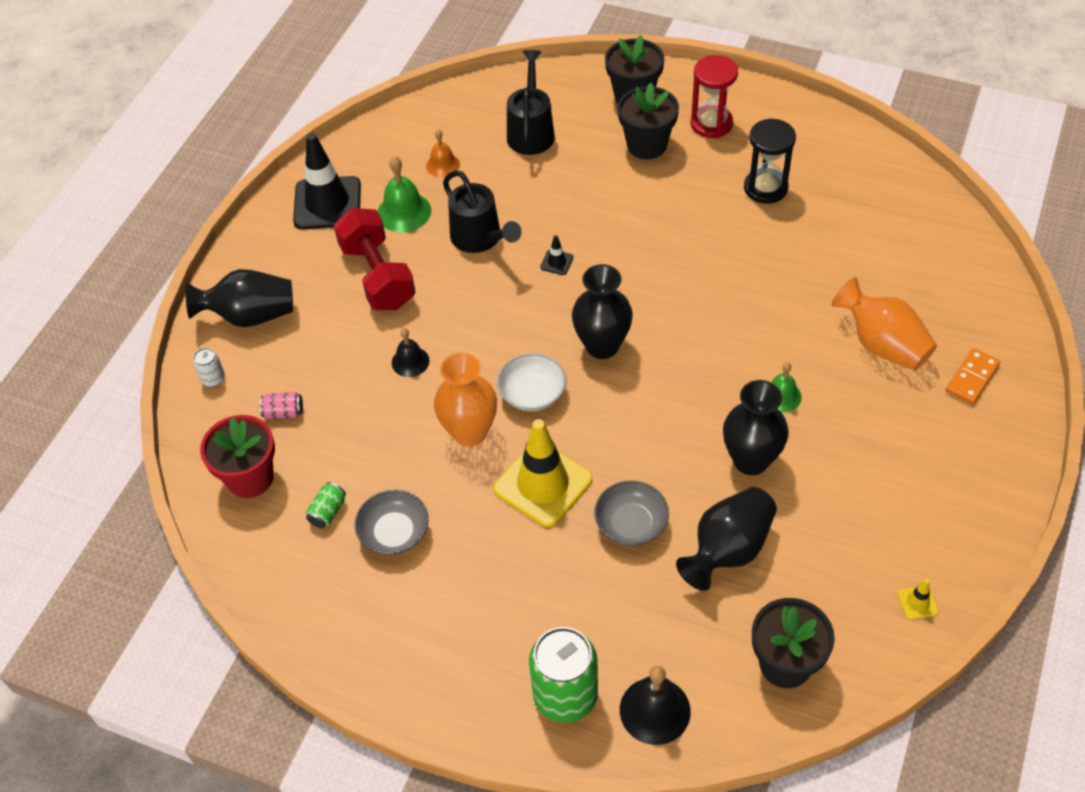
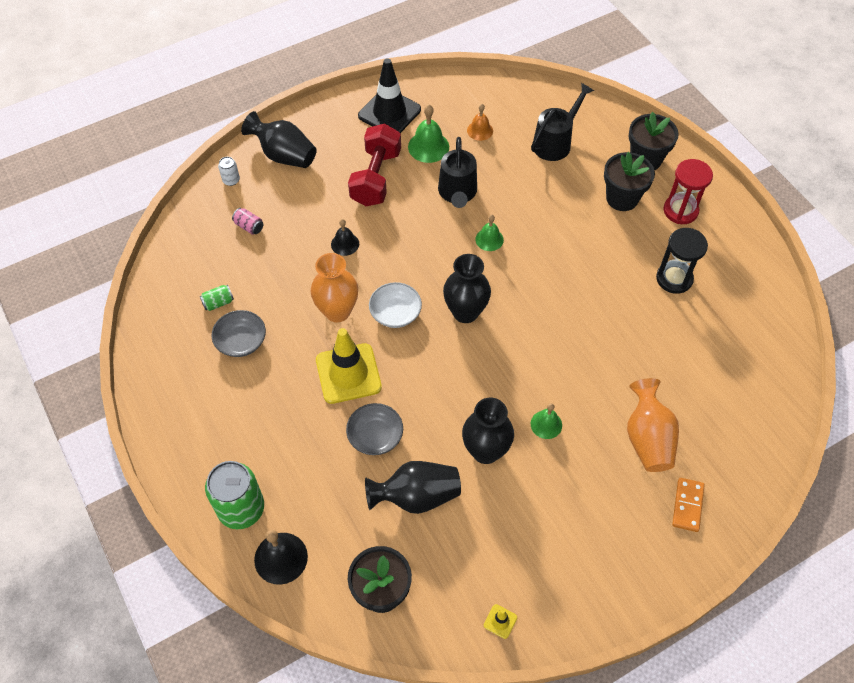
camera: 35 degrees right, 5 degrees up
red flower pot [200,415,275,498] -> none
black traffic cone [540,235,573,275] -> green bell [475,214,504,251]
orange domino [946,348,1000,405] -> orange domino turned 60 degrees counterclockwise [672,478,705,532]

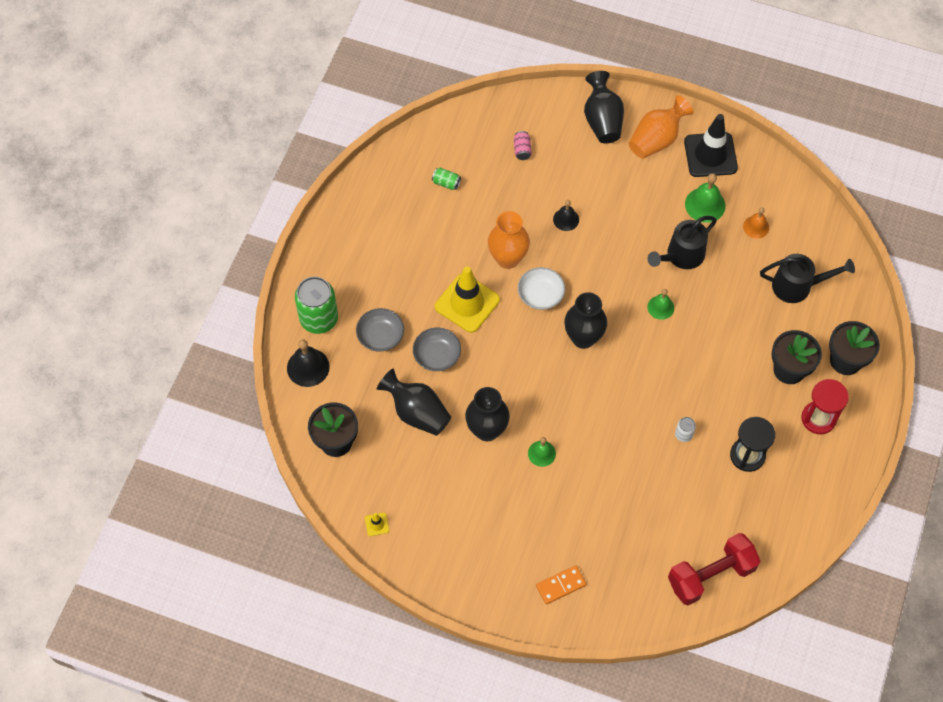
camera: 50 degrees right, 5 degrees up
grey bowl [212,310,266,357] -> grey bowl moved to [356,308,404,352]
white can [218,157,240,186] -> white can moved to [675,417,696,442]
red dumbbell [348,123,401,206] -> red dumbbell moved to [668,533,760,606]
orange vase [627,378,679,472] -> orange vase moved to [628,95,694,159]

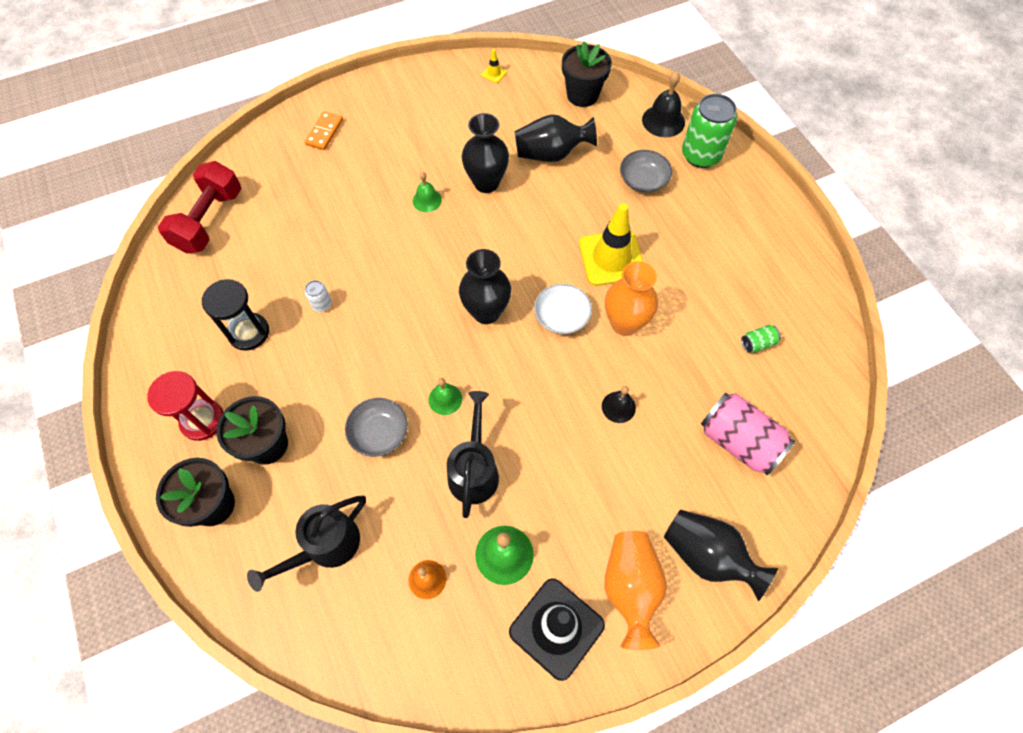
camera: 135 degrees right, 0 degrees up
grey bowl [413,328,461,371] -> grey bowl moved to [345,398,408,457]
pink can [514,131,532,160] -> pink can [701,393,795,475], size x2.22

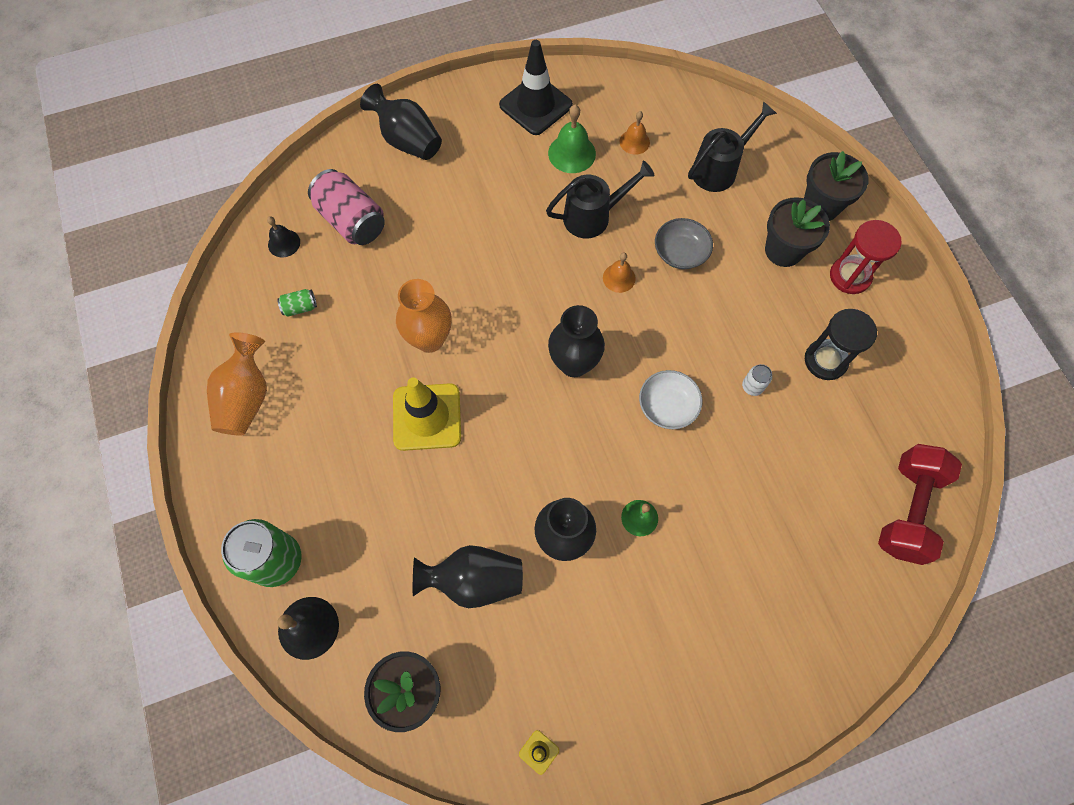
camera: 175 degrees left, 5 degrees up
orange domino [305,111,343,150] -> none
green bell [428,378,462,415] -> orange bell [603,252,636,293]
black watering can [447,391,499,518] -> black watering can turned 120 degrees counterclockwise [546,161,654,238]
white bowl [534,284,592,334] -> white bowl moved to [639,370,702,429]
black bell [602,386,636,423] -> black bell moved to [267,216,300,257]
orange vase [604,531,667,650] -> orange vase moved to [207,332,267,436]
grey bowl [620,150,672,193] -> none

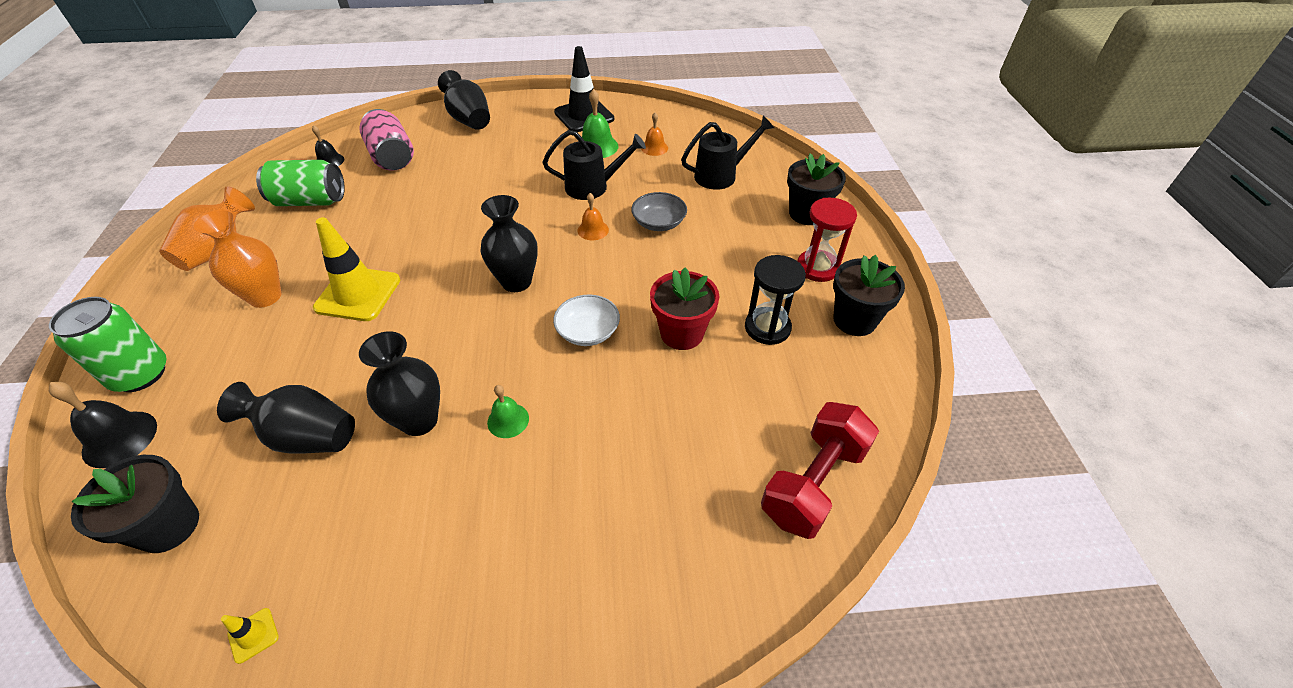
camera: 15 degrees right, 20 degrees down
green can [277,289,317,317] -> green can [256,160,345,206], size x2.22
orange vase [396,279,451,353] -> orange vase moved to [194,209,282,308]
white can [742,364,772,396] -> red flower pot [650,268,719,350]
black flower pot [765,197,830,267] -> black flower pot moved to [833,255,905,336]

